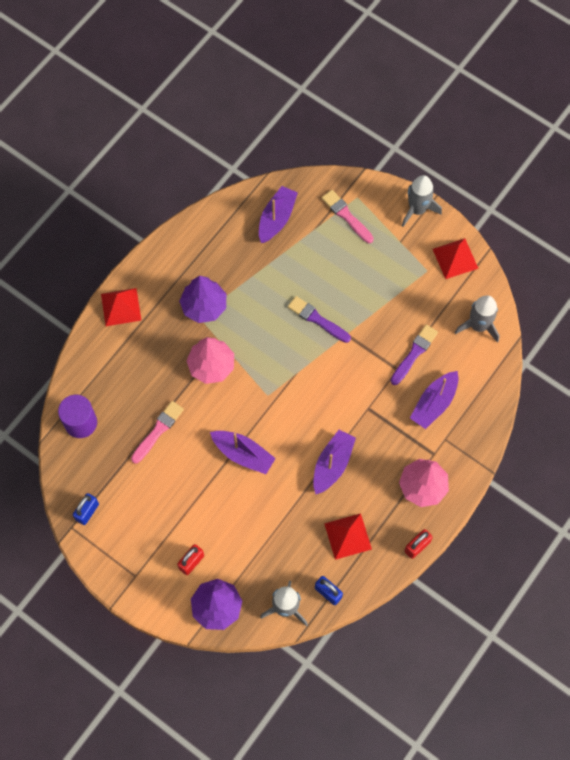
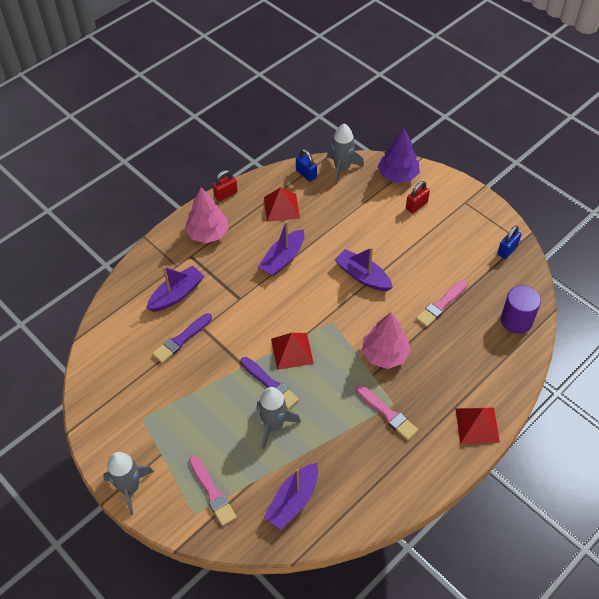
camera: 170 degrees left, 15 degrees down
purple tree [179,276,226,323] -> pink brush [356,385,418,440]
red pyramid [433,238,479,279] -> red pyramid moved to [271,333,314,370]
grey rocket [455,295,500,343] -> grey rocket moved to [257,387,301,449]

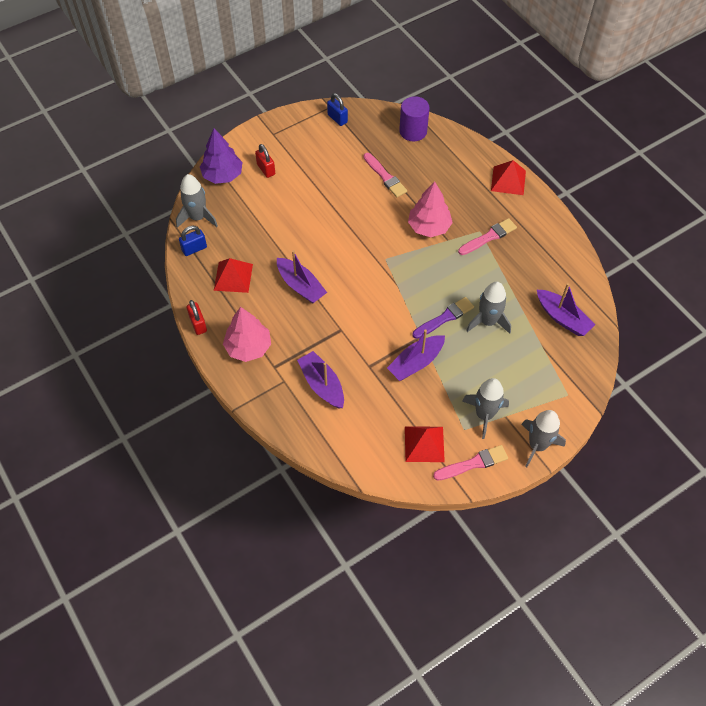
camera: 80 degrees left, 5 degrees up
purple brush [152,313,212,363] -> none
pink brush [189,456,237,526] -> pink brush moved to [433,445,508,481]
red pyramid [271,333,314,370] -> red pyramid moved to [405,426,445,462]
purple boat [335,247,393,291] -> purple boat moved to [387,329,445,381]
none -> grey rocket [462,378,509,439]

